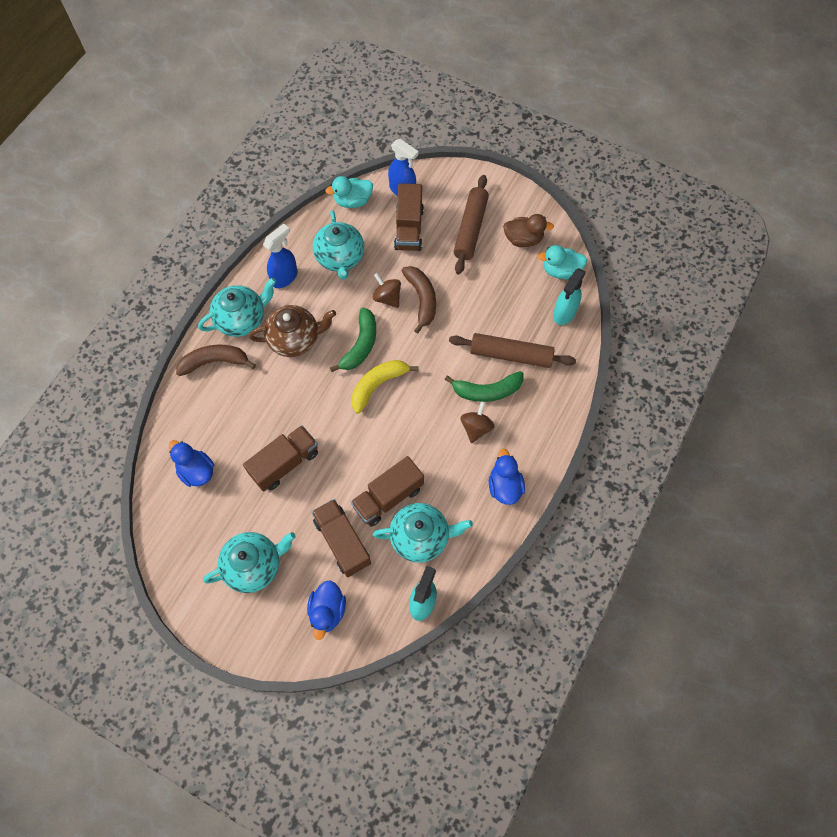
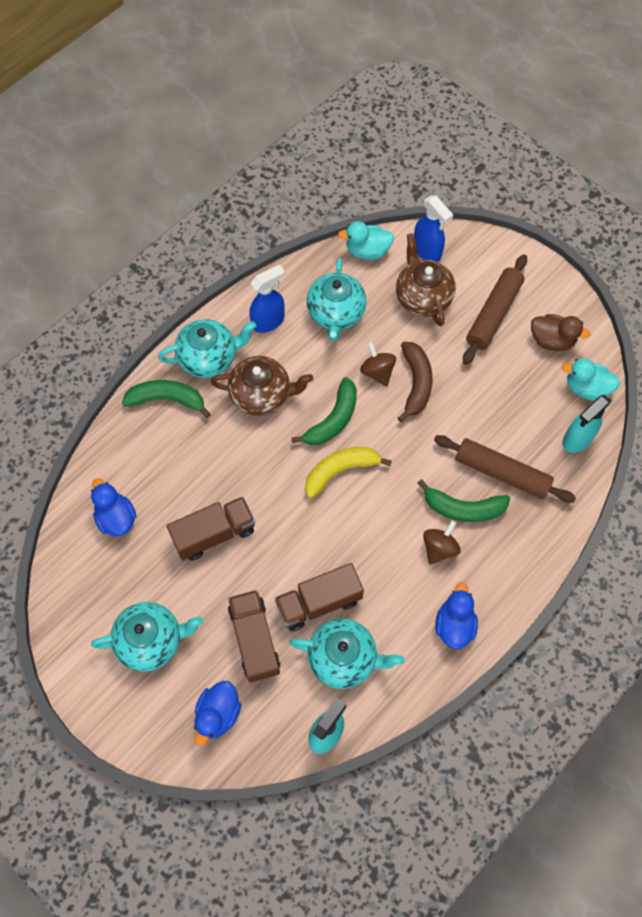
camera: 15 degrees right, 0 degrees up
brown banana [176,345,256,376] -> green banana [122,380,211,418]
brown truck [394,183,424,251] -> brown teapot [396,233,456,326]

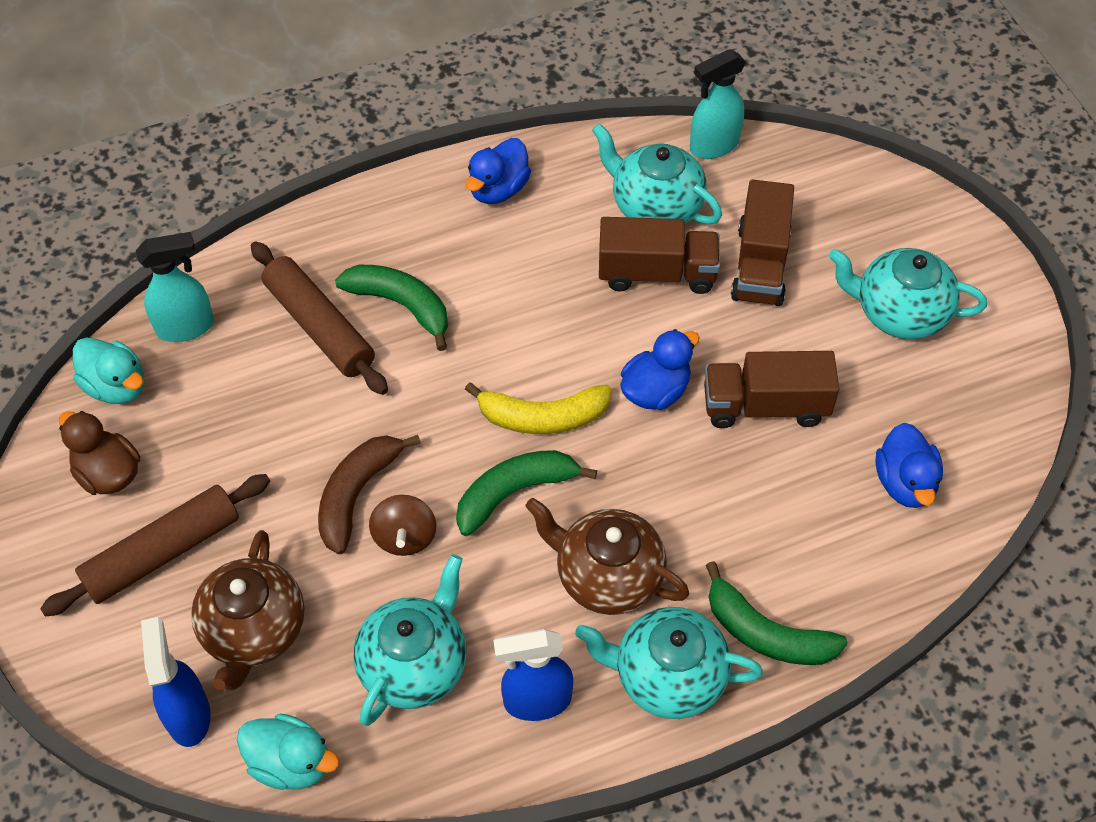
camera: 155 degrees left, 10 degrees down
blue duck [194,681,241,746] -> blue duck moved to [620,329,700,410]
brown spinning top [423,521,461,565] -> none

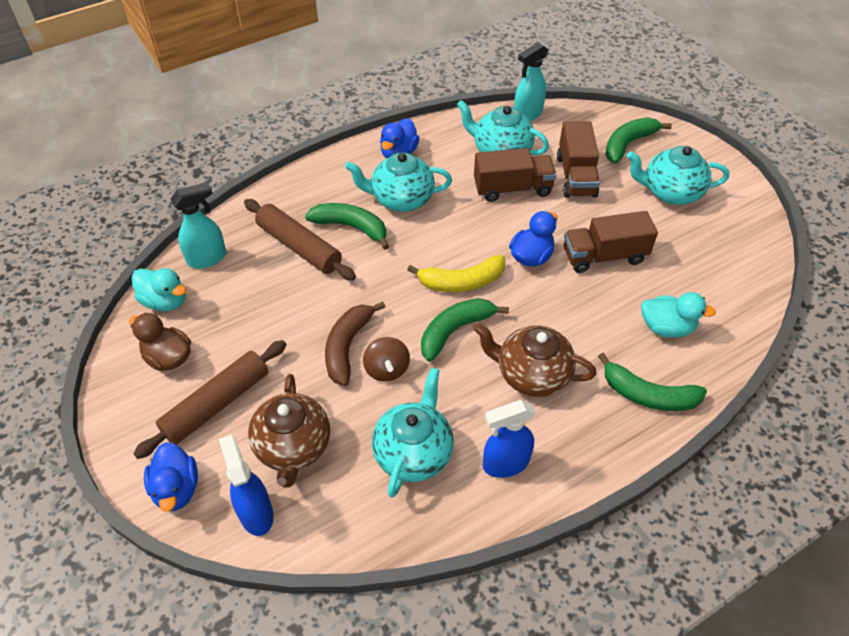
camera: 10 degrees left, 5 degrees down
turquoise duck [237,714,340,790] -> turquoise duck moved to [641,292,716,338]
turquoise teapot [575,607,763,719] -> turquoise teapot moved to [345,152,452,212]
blue duck [875,423,943,508] -> blue duck moved to [144,442,198,512]
none -> green banana [605,118,672,164]

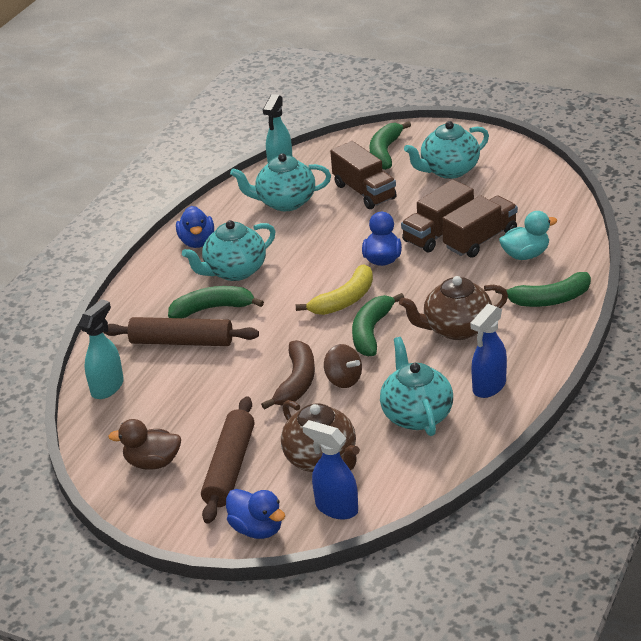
camera: 30 degrees left, 15 degrees down
turquoise duck [132,268,186,311] -> none
brown banana [325,301,385,386] -> brown banana turned 150 degrees counterclockwise [261,340,315,410]
brown truck [474,148,557,202] -> brown truck moved to [442,195,518,258]

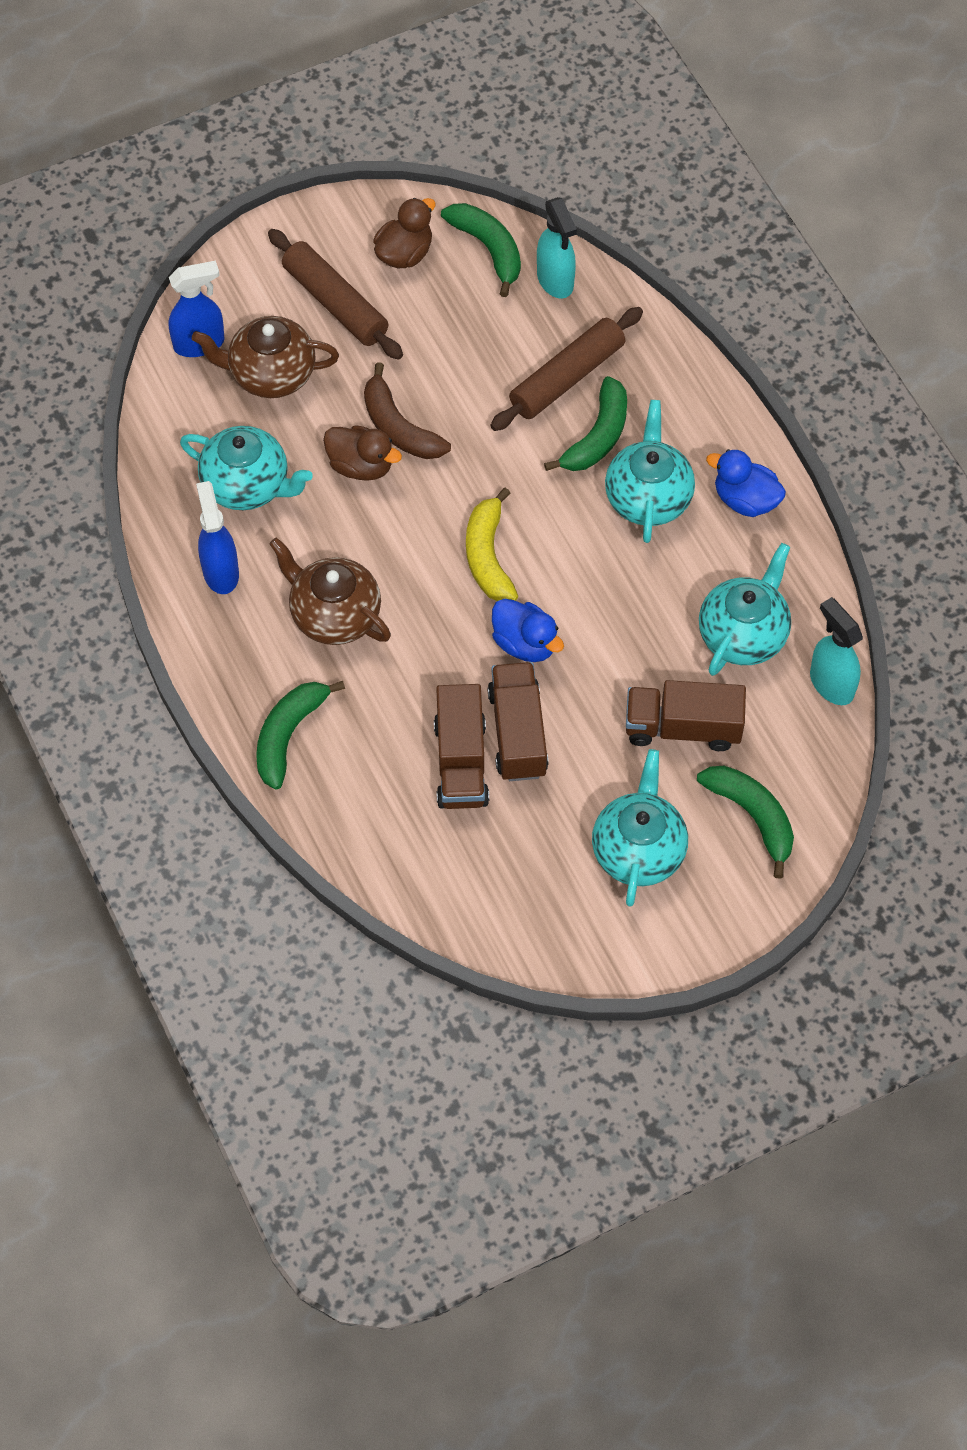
camera: 125 degrees right, 25 degrees up
blue duck [226,489,285,539] -> none
brown spinning top [324,344,362,388] -> brown duck [323,425,402,481]
green banana [352,293,404,356] -> green banana moved to [441,203,521,297]
brown teapot [399,276,508,340] -> brown teapot turned 75 degrees counterclockwise [269,537,391,645]
turquoise duck [499,211,557,260] -> none

